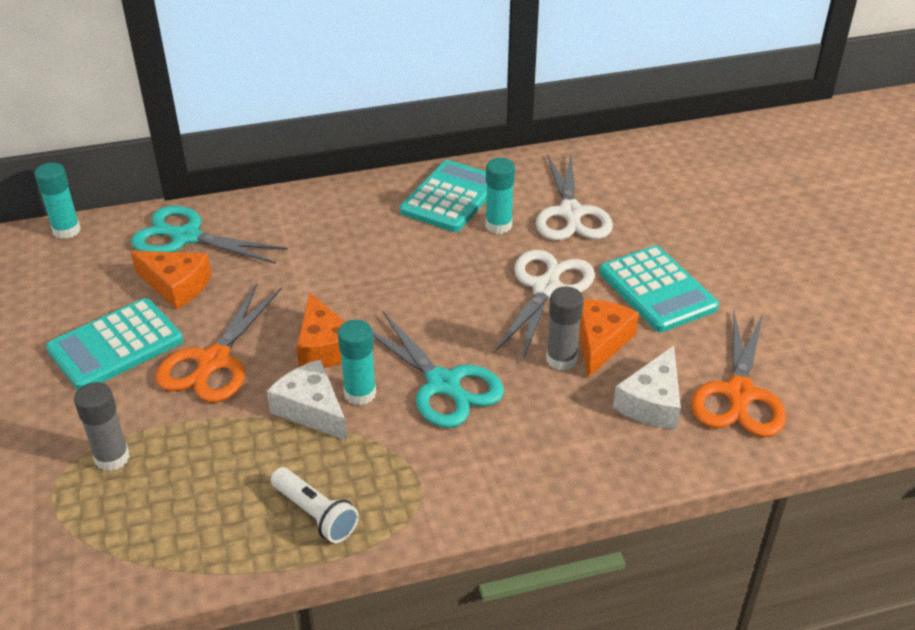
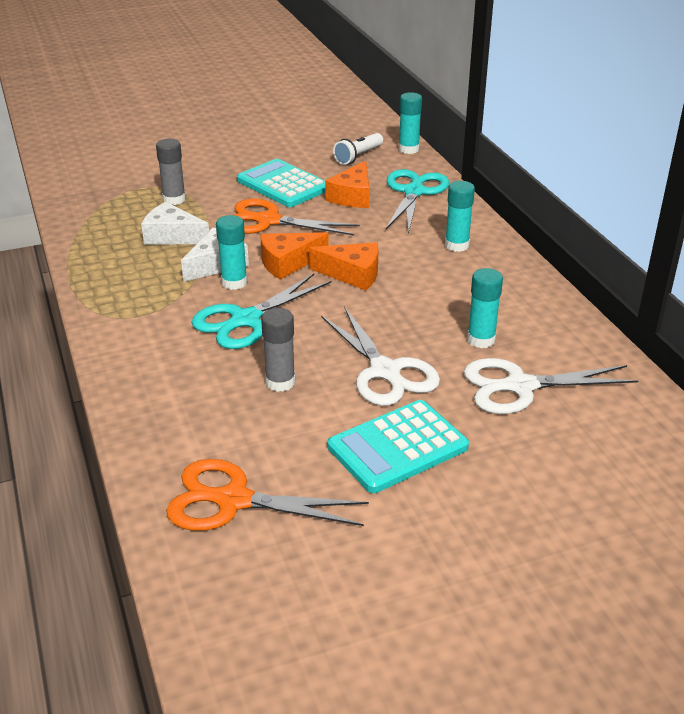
camera: 85 degrees right, 5 degrees down
white flashlight [271,467,359,543] -> white flashlight moved to [333,133,383,165]
turquoise calculator [400,160,487,232] -> none
white scissors [494,250,595,361] -> white scissors turned 45 degrees clockwise [321,308,440,406]
orange cheese [579,299,639,378] -> orange cheese moved to [309,242,379,290]
white cheese [613,346,681,430] -> white cheese moved to [141,202,209,245]
none -> turquoise glue stick [445,181,475,252]

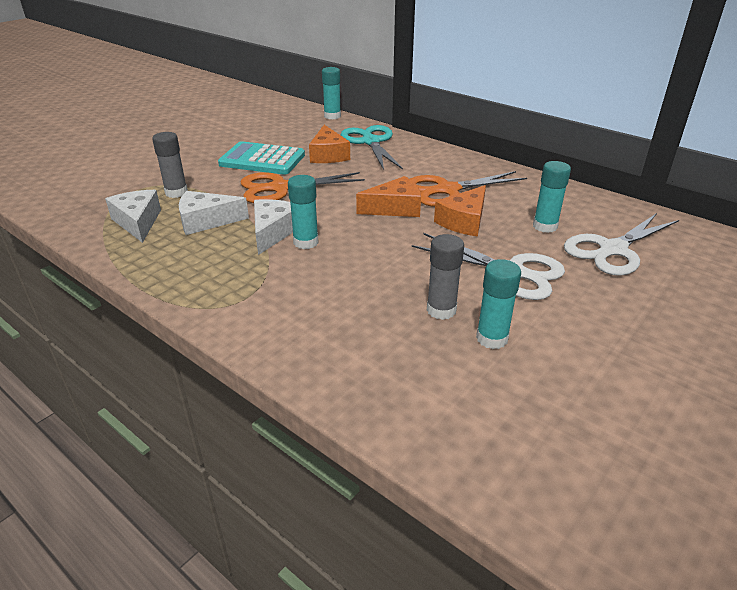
camera: 30 degrees left, 0 degrees up
orange scissors [166,459,369,531] -> orange scissors moved to [410,171,527,207]
turquoise scissors [191,273,332,349] -> none
orange cheese [260,232,328,279] -> orange cheese moved to [434,185,486,237]
turquoise calculator [327,400,469,493] -> none
white flashlight [333,133,383,165] -> none
turquoise glue stick [445,181,475,252] -> turquoise glue stick moved to [476,259,521,349]
none -> white cheese [105,190,161,243]

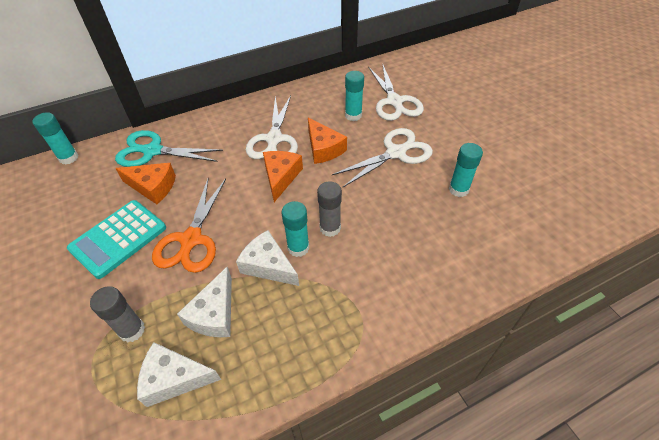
camera: 65 degrees left, 15 degrees up
orange scissors [410,171,527,207] -> white scissors [246,96,298,159]
grey glue stick [427,234,464,320] -> grey glue stick moved to [317,182,342,237]

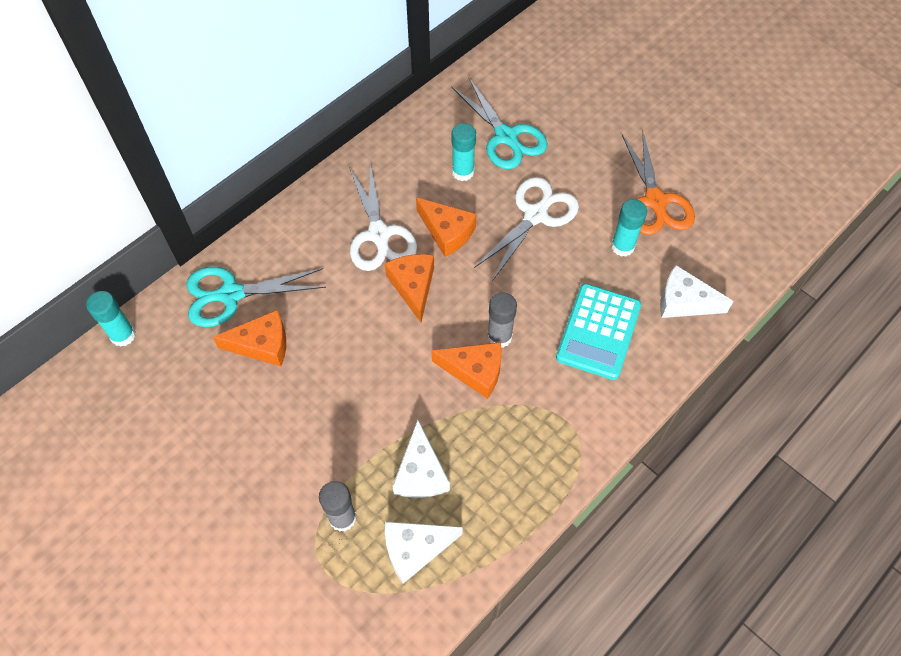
camera: 20 degrees left, 10 degrees up
turquoise calculator [67,200,166,279] -> turquoise calculator moved to [556,284,641,380]
orange scissors [152,178,226,273] -> orange scissors moved to [622,130,695,235]
white cheese [236,230,299,286] -> white cheese moved to [660,265,734,318]
turquoise glue stick [281,201,309,257] -> orange cheese [431,342,502,399]
white scissors [368,63,424,121] -> turquoise scissors [451,78,548,169]

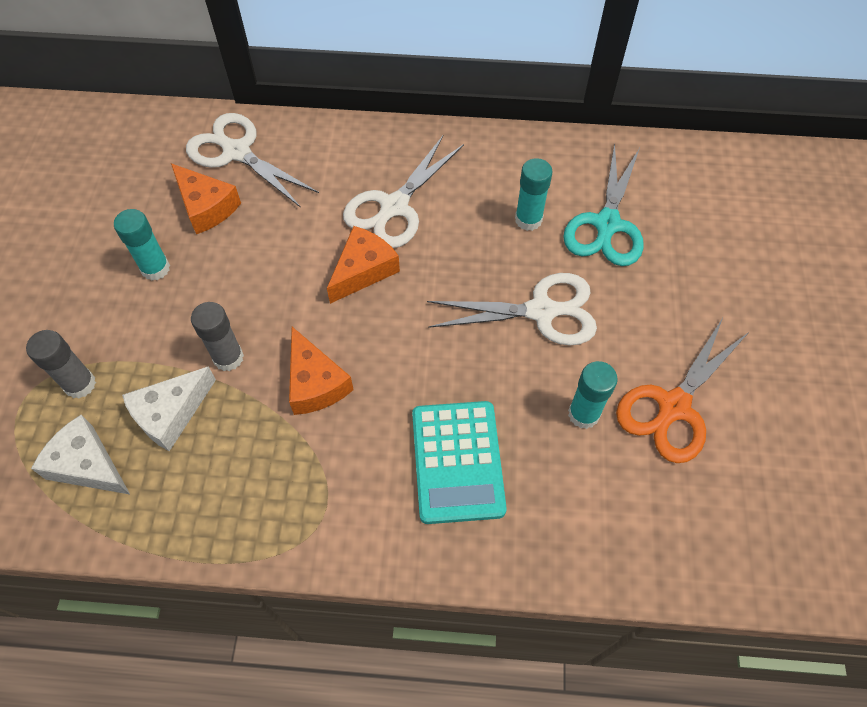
camera: 50 degrees right, 0 degrees up
turquoise glue stick [86,291,136,347] -> turquoise glue stick moved to [114,209,170,281]
turquoise scissors [186,267,326,327] -> white scissors [186,113,319,208]
orange cheese [416,197,476,257] -> none
grey glue stick [487,292,517,348] -> grey glue stick moved to [191,302,244,371]
turquoise calculator [556,284,641,380] -> turquoise calculator turned 75 degrees counterclockwise [412,401,507,524]
white cheese [660,265,734,318] -> none

